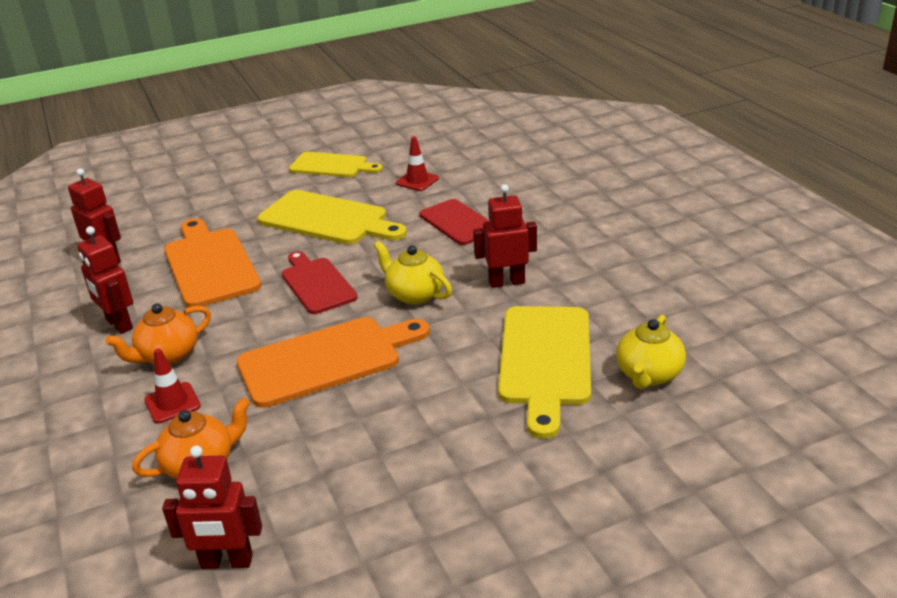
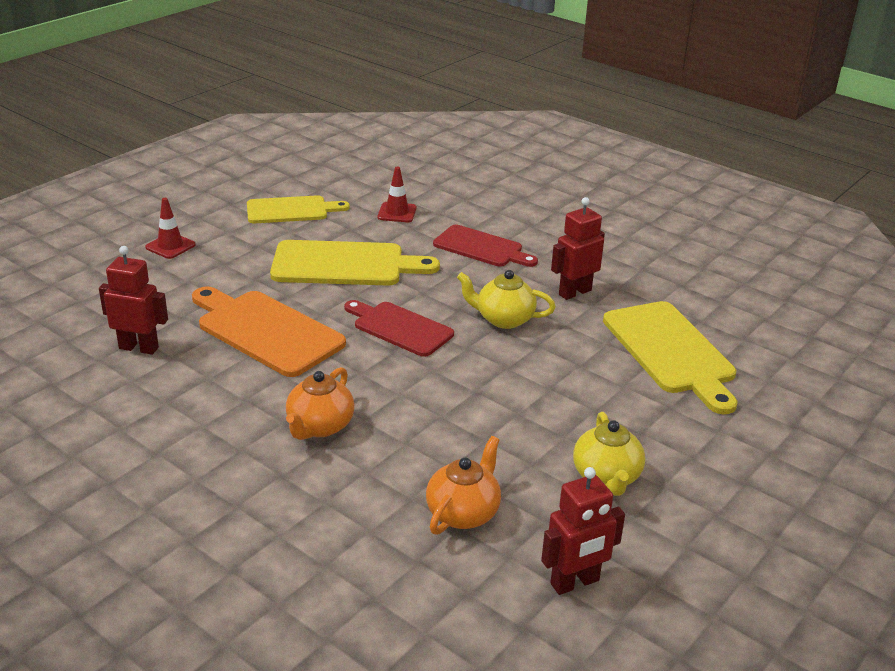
camera: 30 degrees left, 0 degrees up
red robot [77,226,133,334] -> none
red traffic cone [144,348,201,424] -> red traffic cone moved to [145,198,196,259]
orange cutting board [237,317,430,408] -> none
yellow teapot [616,315,686,389] -> yellow teapot moved to [573,412,645,496]

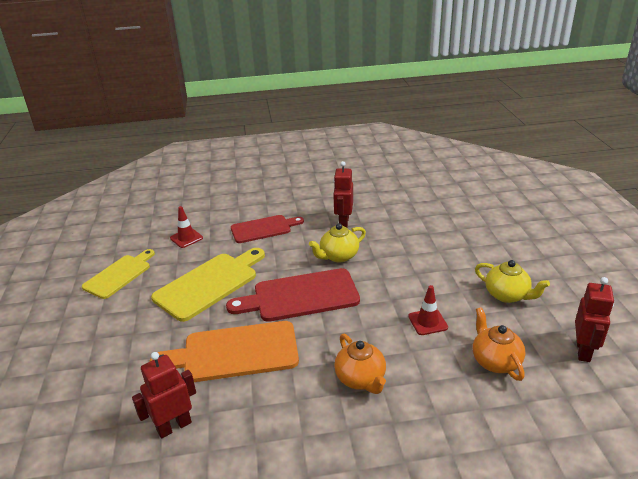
camera: 45 degrees left, 0 degrees up
red traffic cone [145,198,196,259] -> red traffic cone moved to [408,285,448,335]
red cutting board [344,300,454,357] -> red cutting board [226,268,360,322], size x1.50
yellow cutting board [603,301,737,414] -> none

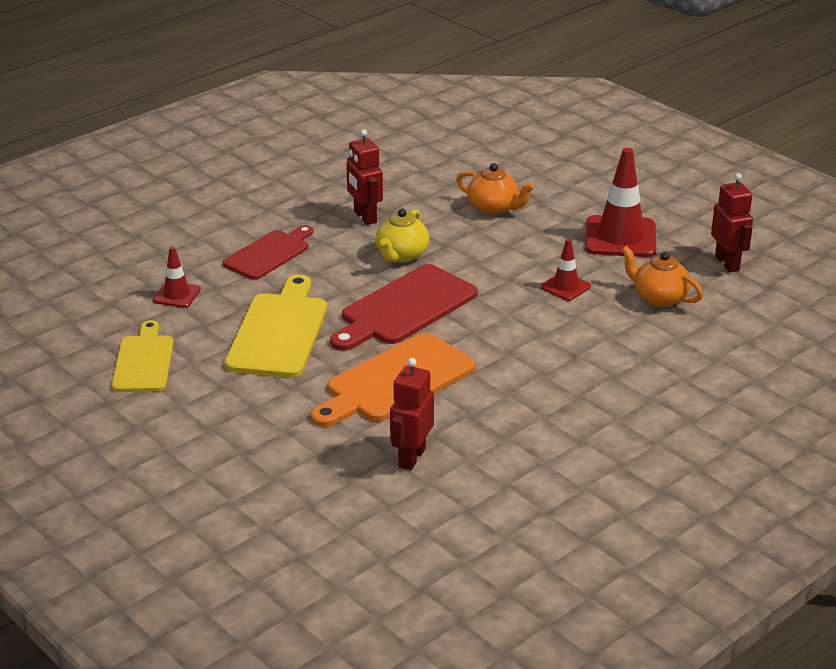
camera: 35 degrees left, 0 degrees up
orange teapot [334,334,386,394] -> orange teapot moved to [456,163,535,215]
yellow teapot [475,260,550,303] -> red traffic cone [585,148,656,257]

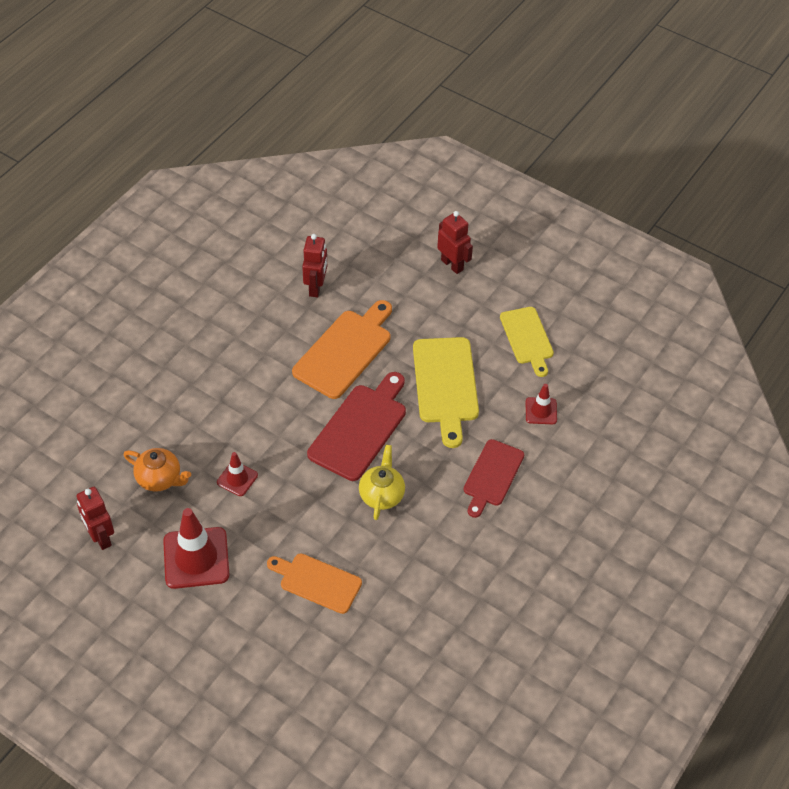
camera: 165 degrees right, 20 degrees up
red robot [346,129,383,225] -> red robot moved to [437,211,473,274]
orange teapot [456,163,535,215] -> orange cutting board [267,553,362,614]

